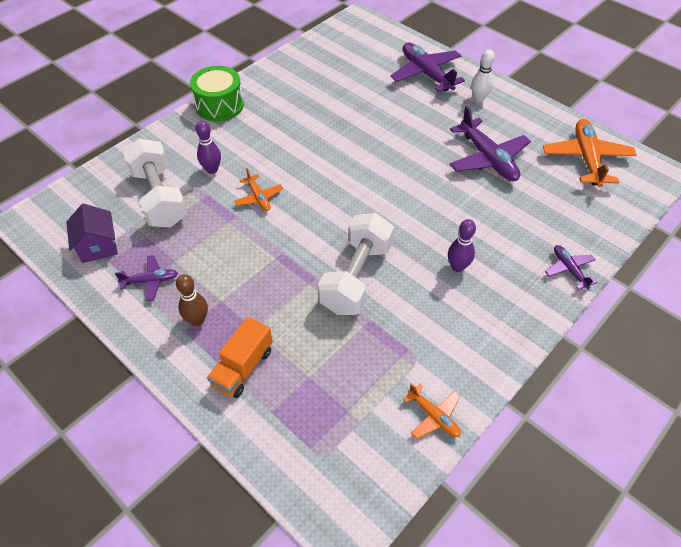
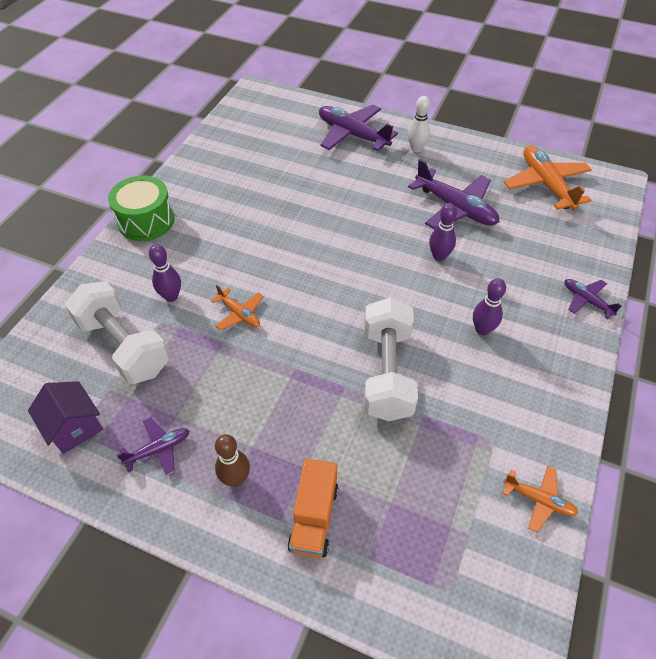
camera: 20 degrees left, 0 degrees up
none -> purple bowling pin [429,204,457,261]

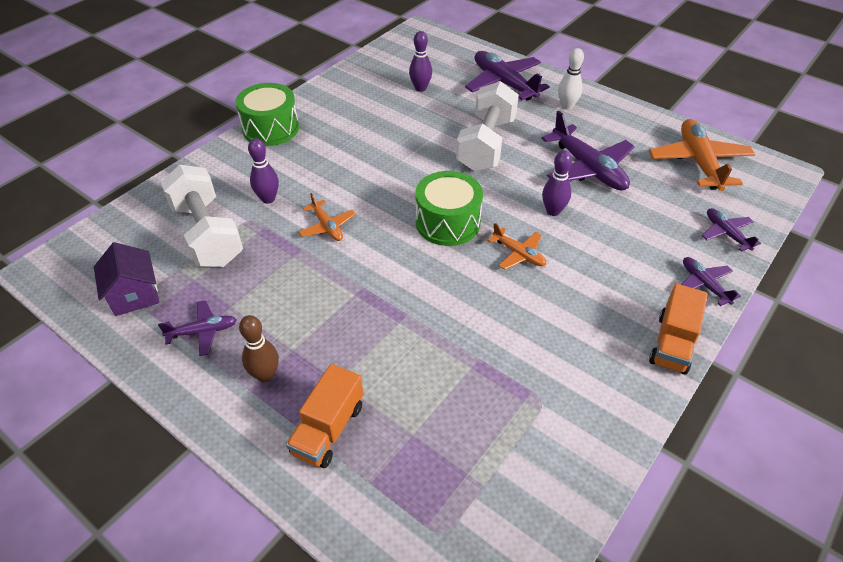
camera: 15 degrees right, 5 degrees down
white dumbbell [364,297,418,421] -> white dumbbell moved to [456,81,519,172]
purple bowling pin [473,278,506,335] -> purple bowling pin moved to [409,31,432,92]
orange plane [503,466,578,532] -> orange plane moved to [488,223,546,269]
none -> green drum [415,171,483,246]
none -> orange truck [649,284,708,374]
none -> purple plane [702,208,761,252]

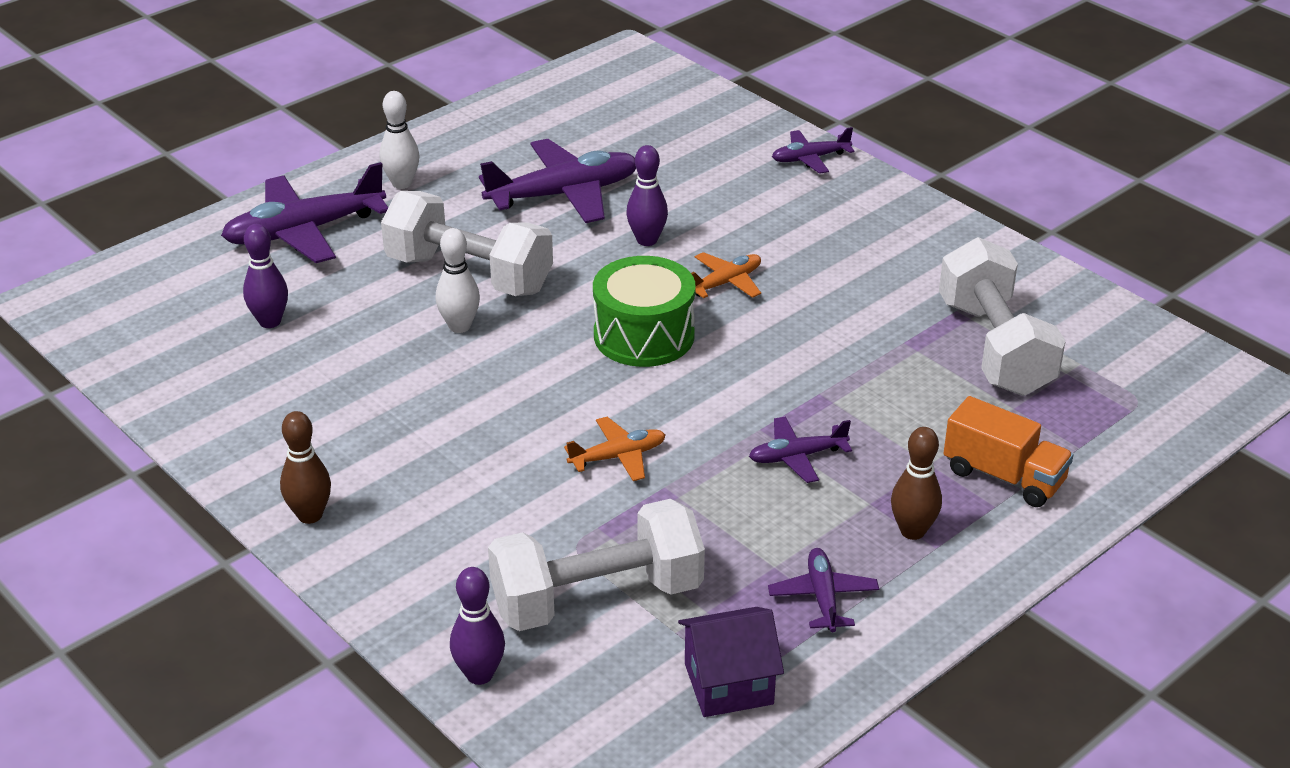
camera: 80 degrees left, 10 degrees down
green drum [235,83,299,146] -> brown bowling pin [280,411,331,524]
purple bowling pin [248,138,279,204] -> purple bowling pin moved to [450,567,505,685]
orange plane [649,119,755,191] -> none
orange truck [649,284,708,374] -> none
purple plane [702,208,761,252] -> purple plane moved to [749,416,852,483]
none -> white bowling pin [436,228,480,333]
none -> white dumbbell [939,237,1066,396]

